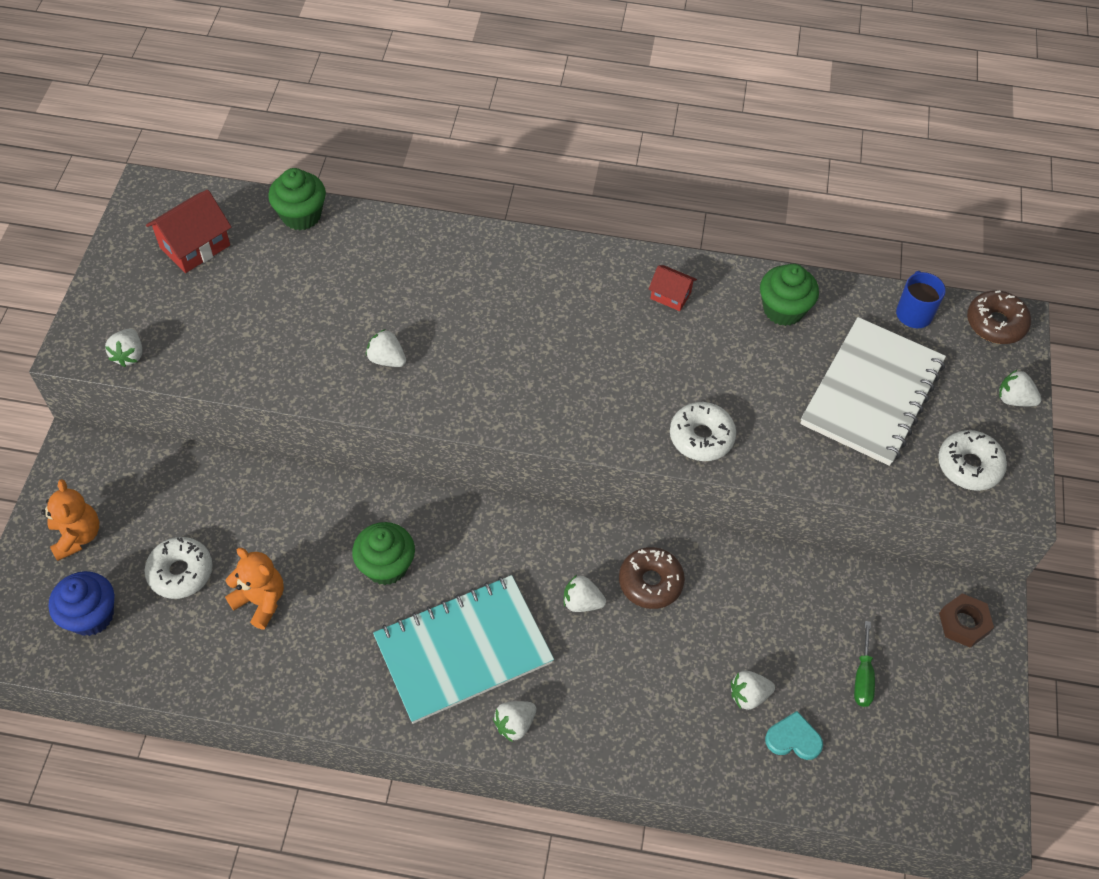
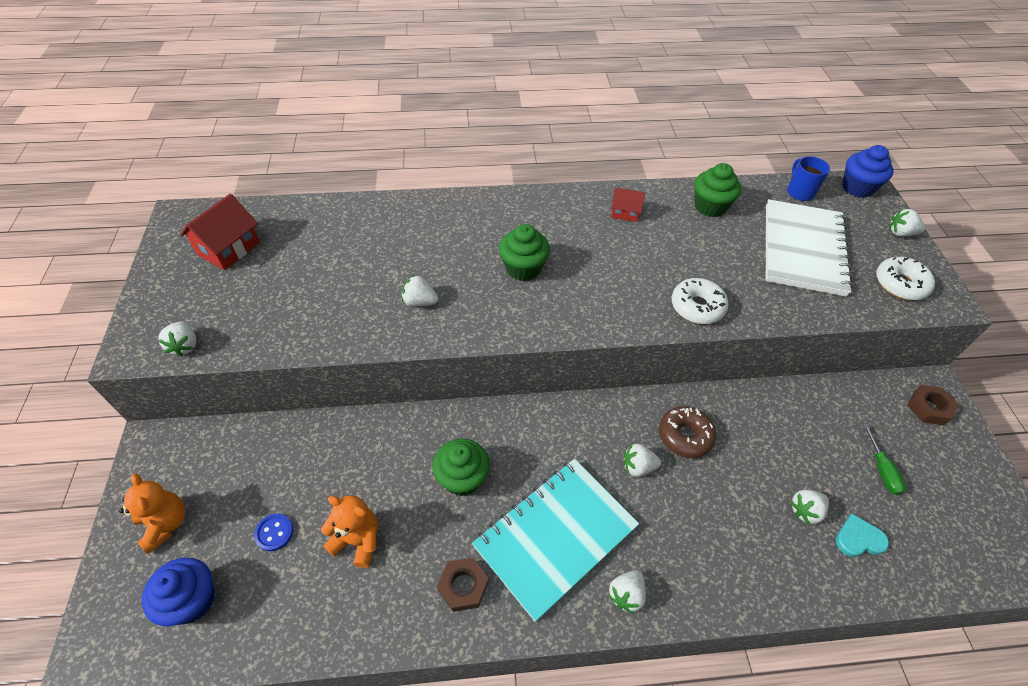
camera: 15 degrees left, 5 degrees down
white donut [144,537,212,599] -> blue button [254,514,293,551]
green cupcake [268,168,326,230] -> green cupcake moved to [499,224,550,281]
brown donut [967,290,1031,344] -> blue cupcake [842,145,894,198]
none -> brown nut [437,558,489,612]

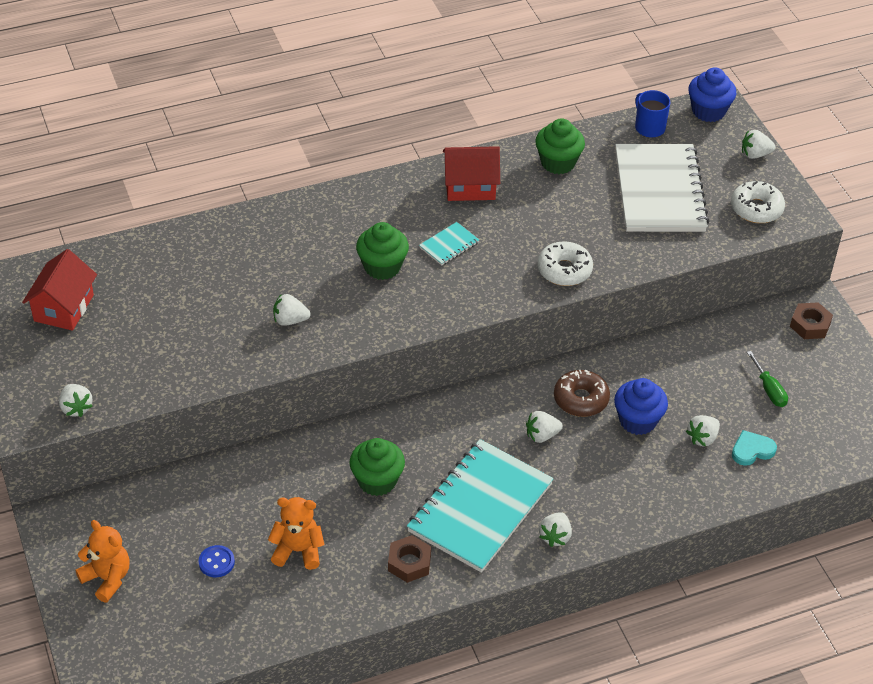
camera: 15 degrees left, 5 degrees down
blue cupcake [142,558,215,626] -> blue cupcake moved to [614,378,668,435]
red house [611,188,645,222] -> red house [443,146,500,201], size x1.69
none -> turquoise notebook [419,222,479,266]

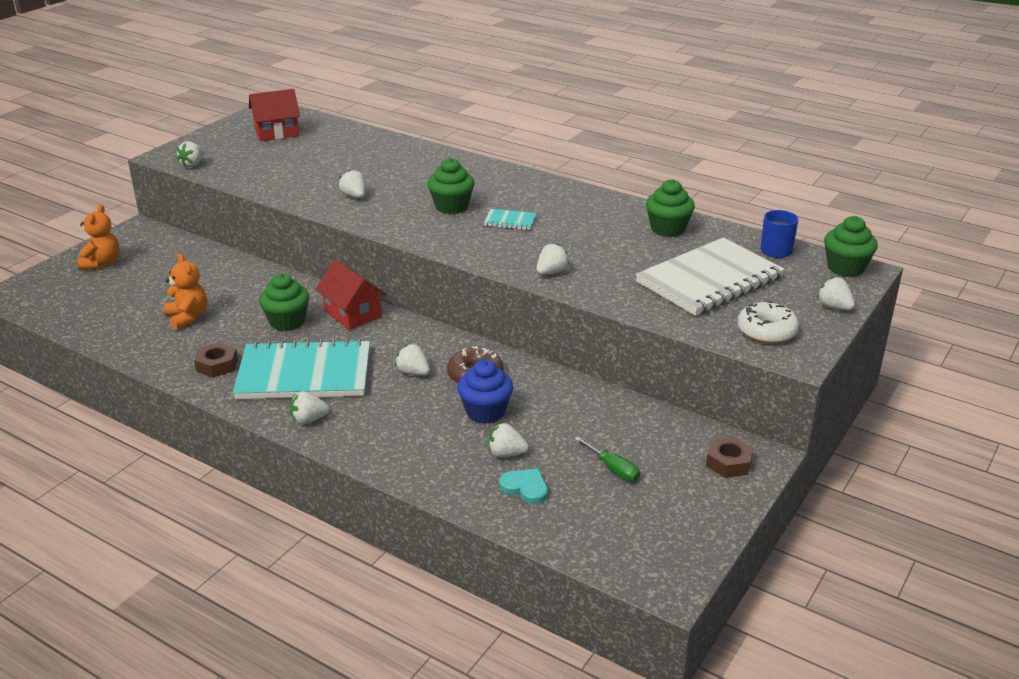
camera: 55 degrees right, 15 degrees down
blue button [199,545,235,577] -> none
red house [443,146,500,201] -> red house moved to [316,260,386,330]
white donut [537,241,593,286] -> white strawberry [537,243,569,275]
blue cupcake [688,67,736,122] -> green cupcake [824,216,878,277]
green screwdriver [747,351,788,407] -> green screwdriver turned 75 degrees counterclockwise [574,437,640,482]

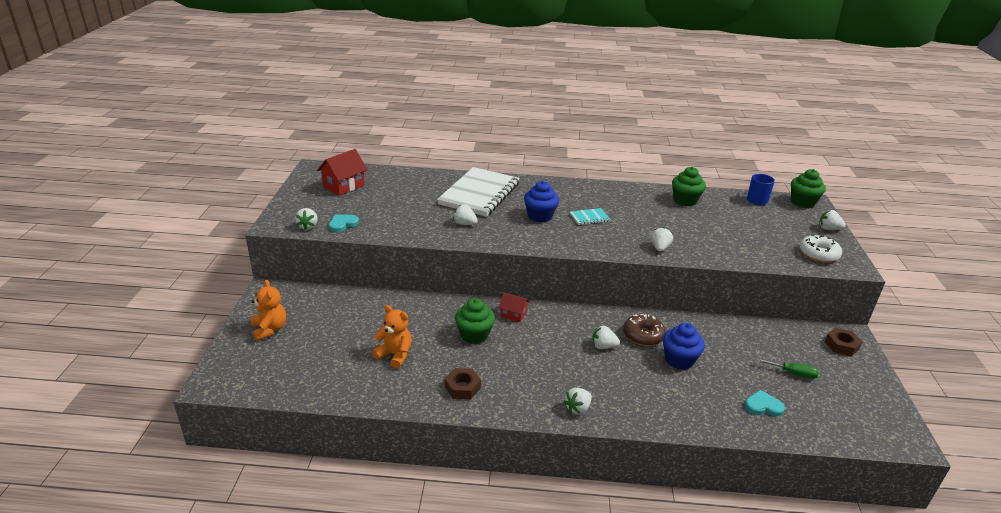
camera: 30 degrees left, 0 degrees up
turquoise notebook [233,339,370,399] -> none
red house [316,260,386,330] -> red house [499,292,529,322], size x0.59
green cupcake [427,158,475,214] -> blue cupcake [524,181,559,222]
white strawberry [489,423,529,457] -> none
white notebook [636,238,785,316] -> white notebook moved to [437,167,520,217]
none -> turquoise heart [329,215,359,232]

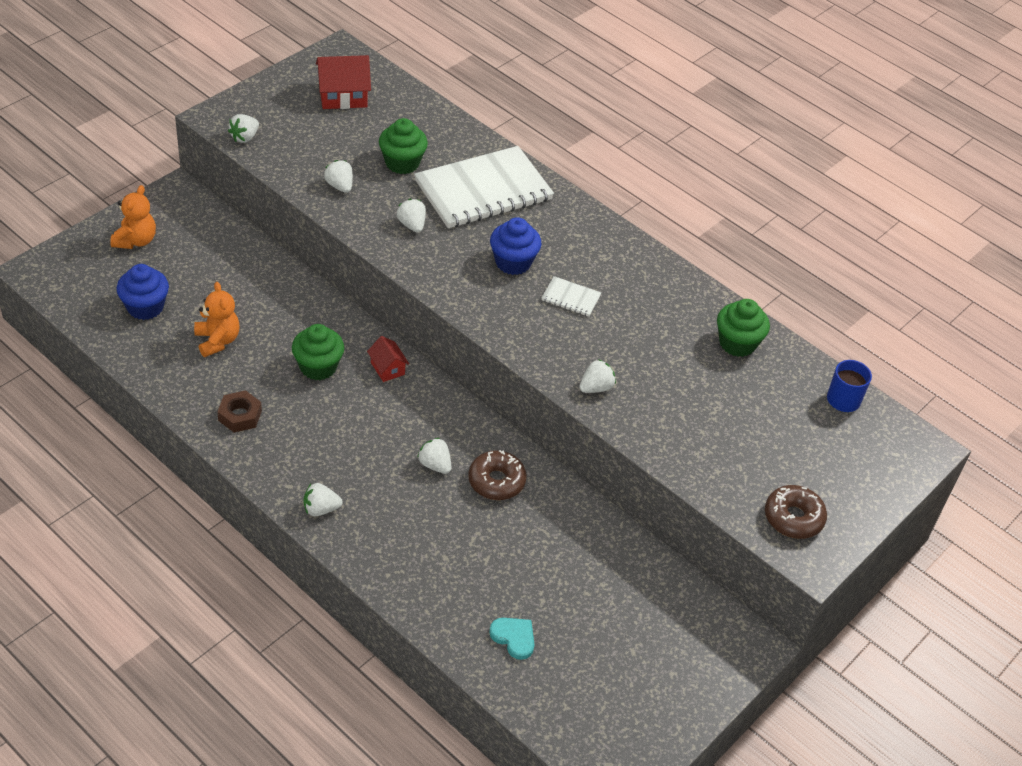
camera: 35 degrees right, 15 degrees up
turquoise heart [329,215,359,232] -> none
turquoise notebook [570,208,610,225] -> white notebook [542,276,601,317]
blue cupcake [663,323,705,370] -> blue cupcake moved to [117,264,169,320]
green screwdriver [756,358,819,379] -> none
green cupcake [791,169,826,208] -> green cupcake moved to [379,118,428,174]
white donut [799,234,842,263] -> brown donut [765,485,827,539]
white strawberry [819,210,846,230] -> white strawberry moved to [324,160,353,193]
brown nut [825,328,862,357] -> none

